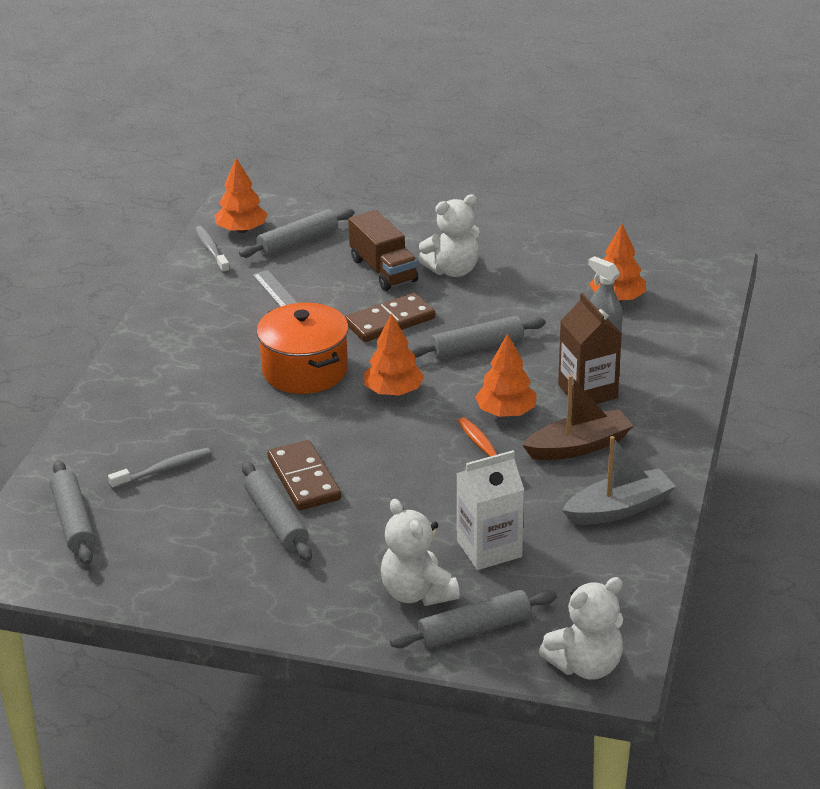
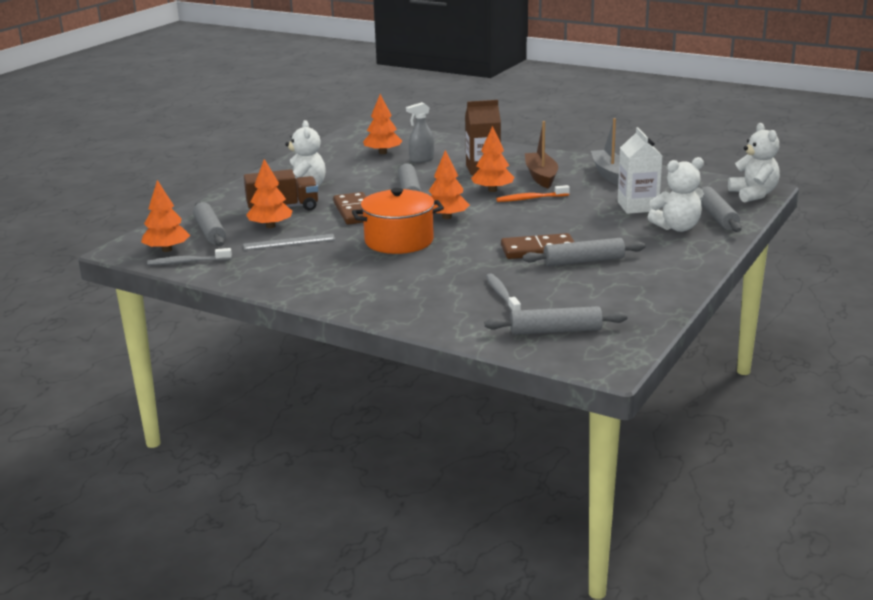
camera: 75 degrees left, 10 degrees down
none -> orange tree [246,159,293,228]

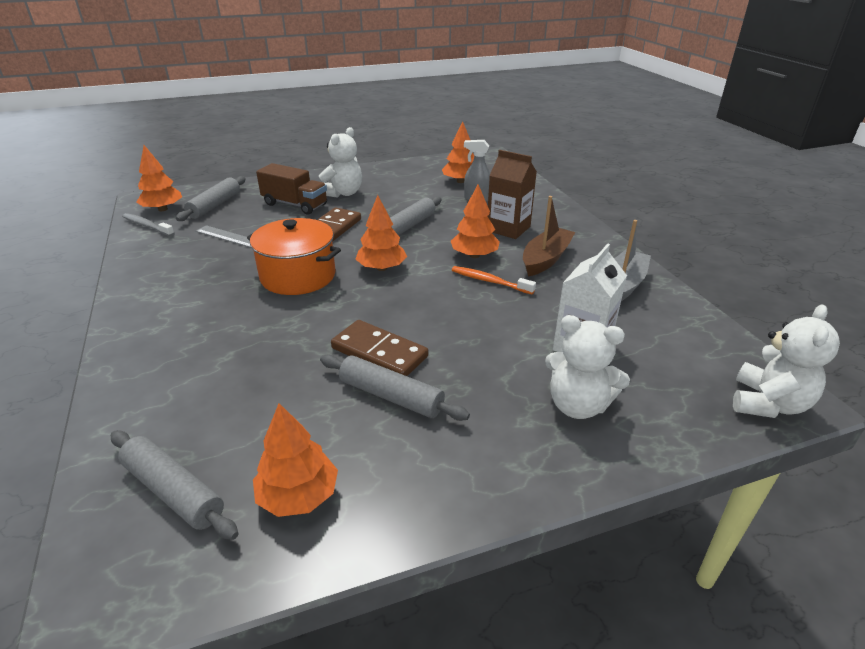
camera: 40 degrees right, 10 degrees up
orange tree [246,159,293,228] -> orange tree moved to [253,403,338,517]
grey toothbrush [486,273,521,311] -> none
grey rolling pin [698,185,742,232] -> none

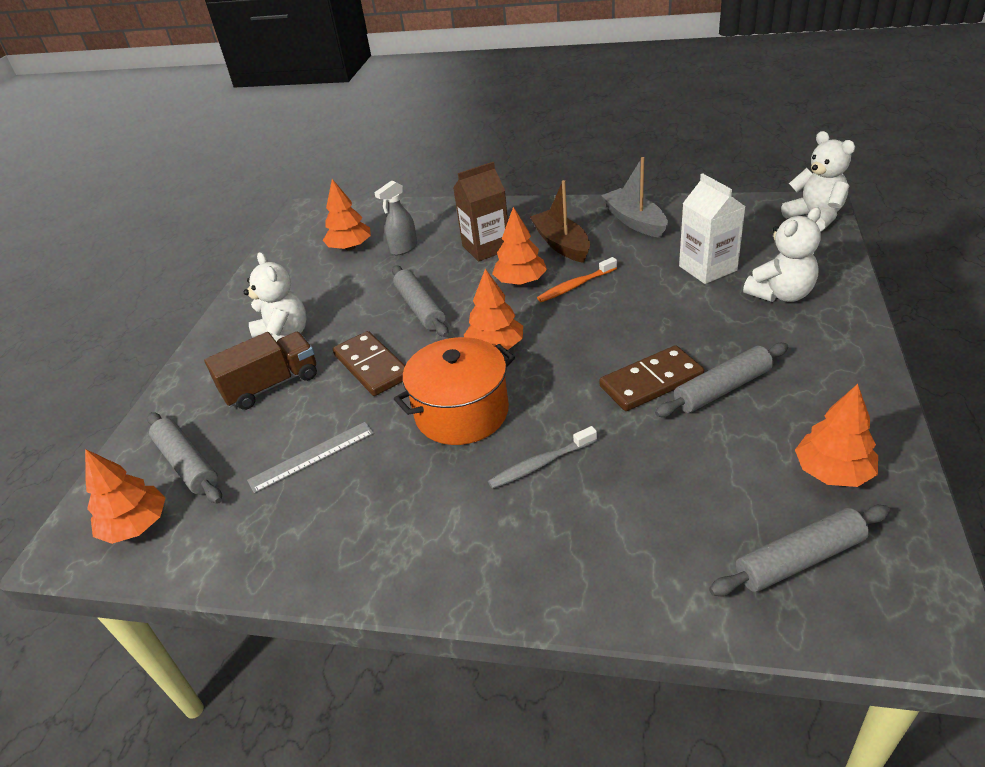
camera: 55 degrees left, 5 degrees up
grey toothbrush [122,213,175,236] -> grey toothbrush moved to [488,426,597,489]

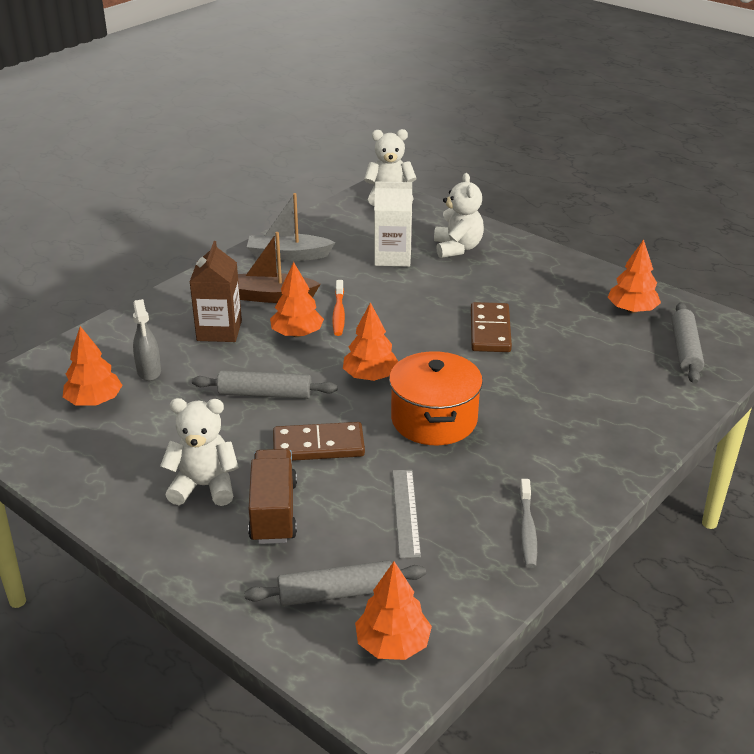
camera: 65 degrees left, 5 degrees down
grey toothbrush [488,426,597,489] -> grey toothbrush moved to [519,479,537,568]
grey rolling pin [655,343,788,417] -> none

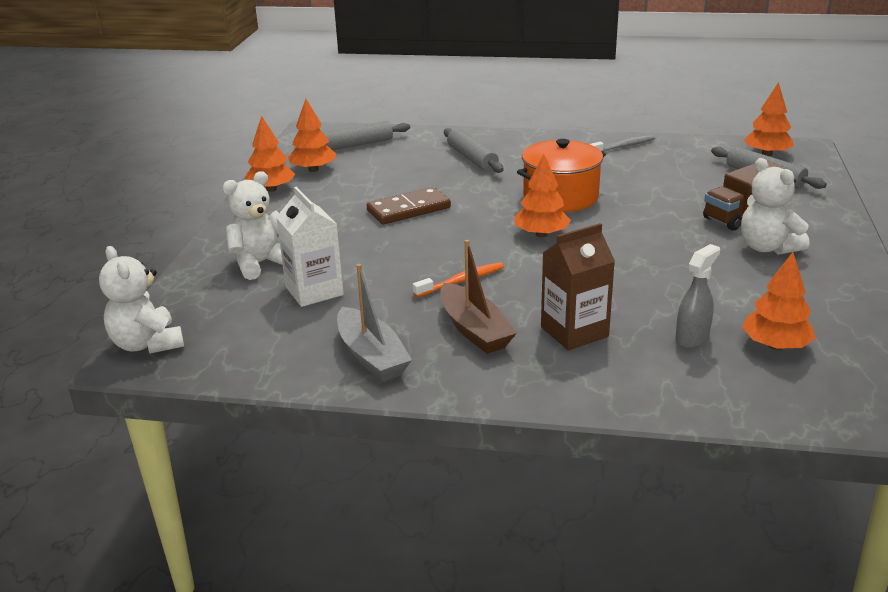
camera: 120 degrees left, 5 degrees down
grey rolling pin [192,370,337,399] -> grey rolling pin moved to [444,128,504,173]
orange tree [270,262,324,337] -> orange tree moved to [245,116,295,192]
brown domino [273,422,365,461] -> none
grey ruler [393,470,421,558] -> none

